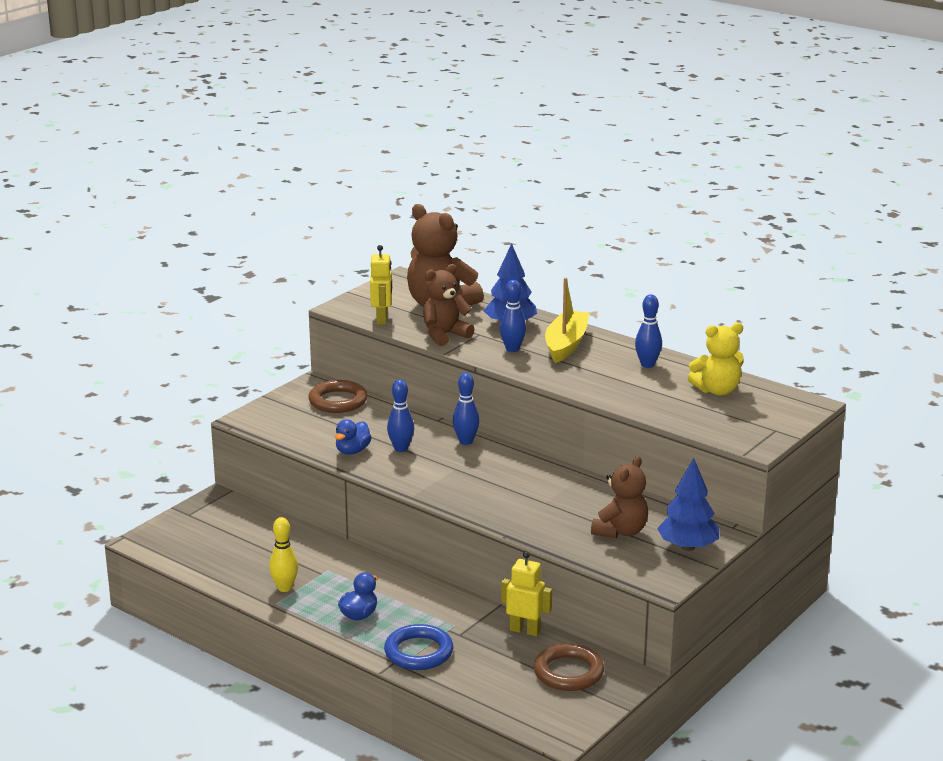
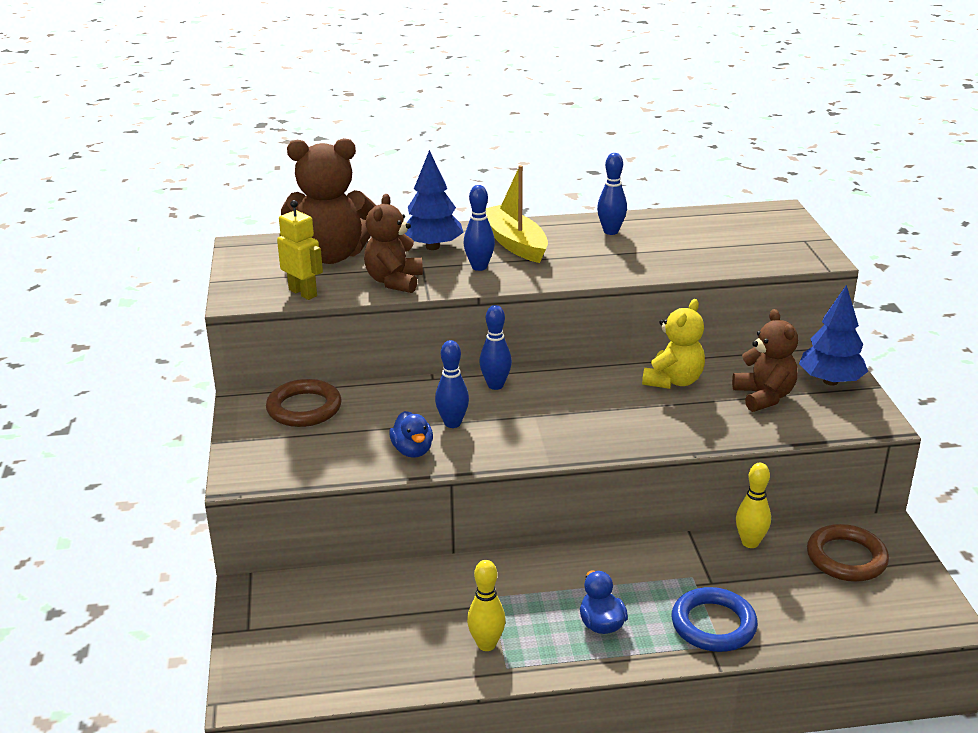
camera: 45 degrees left, 5 degrees up
yellow robot [501,551,552,637] -> yellow bowling pin [736,463,771,548]
yellow teddy bear [688,323,744,396] -> yellow teddy bear moved to [642,299,705,389]

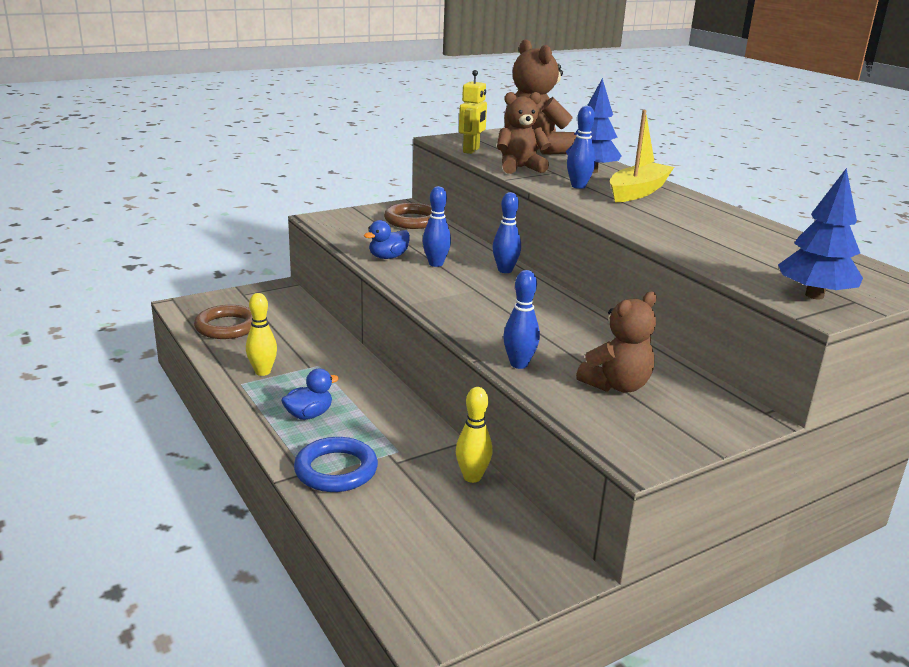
camera: 65 degrees right, 5 degrees down
blue bowling pin [597,153,627,235] -> blue bowling pin moved to [503,270,540,369]
yellow teddy bear [642,299,705,389] -> none
blue tree [799,285,868,386] -> blue tree moved to [778,168,863,299]
brown ring [807,524,889,582] -> brown ring moved to [194,305,252,339]

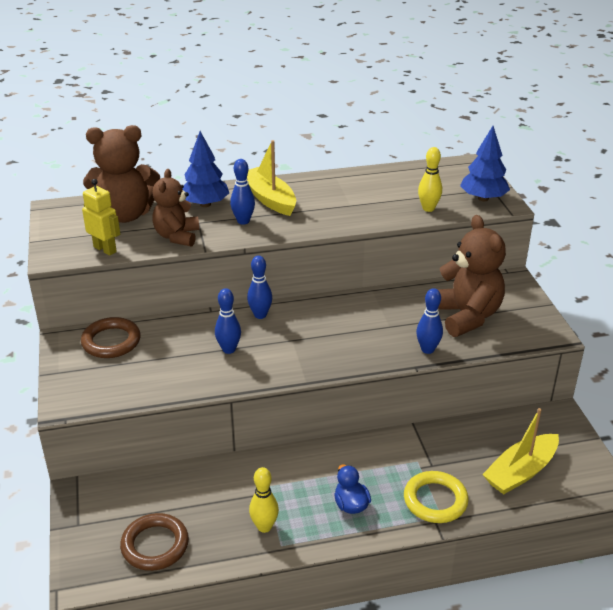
camera: 70 degrees left, 10 degrees up
blue ring [294,437,378,492] -> yellow ring [404,471,469,523]
blue duck [364,220,410,259] -> none
yellow bowling pin [456,387,492,483] -> yellow bowling pin moved to [418,147,442,212]
brown teddy bear [576,292,656,393] -> brown teddy bear [437,215,506,337], size x1.52
none -> yellow boat [482,408,559,494]

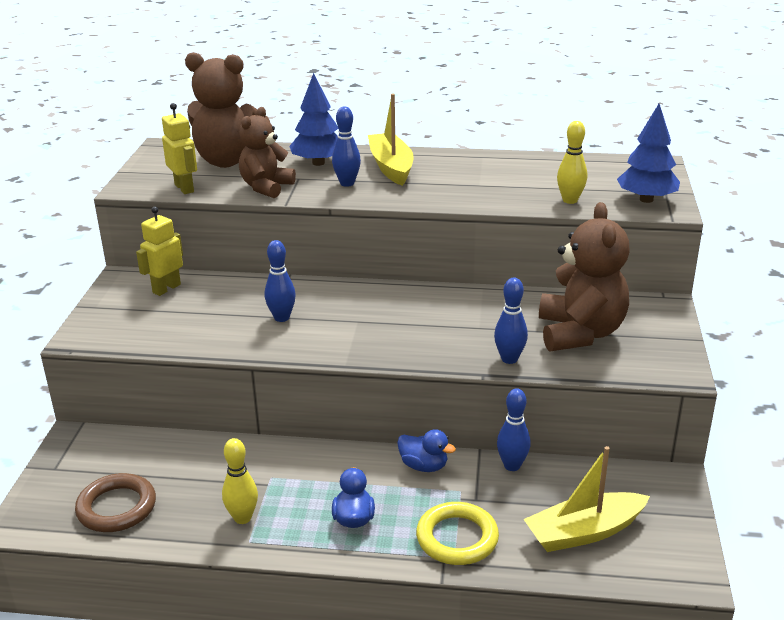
camera: 20 degrees right, 5 degrees down
brown ring [81,317,141,358] -> yellow robot [136,206,183,296]
blue bowling pin [247,255,272,319] -> blue bowling pin moved to [497,388,531,471]
none -> blue duck [397,429,456,472]

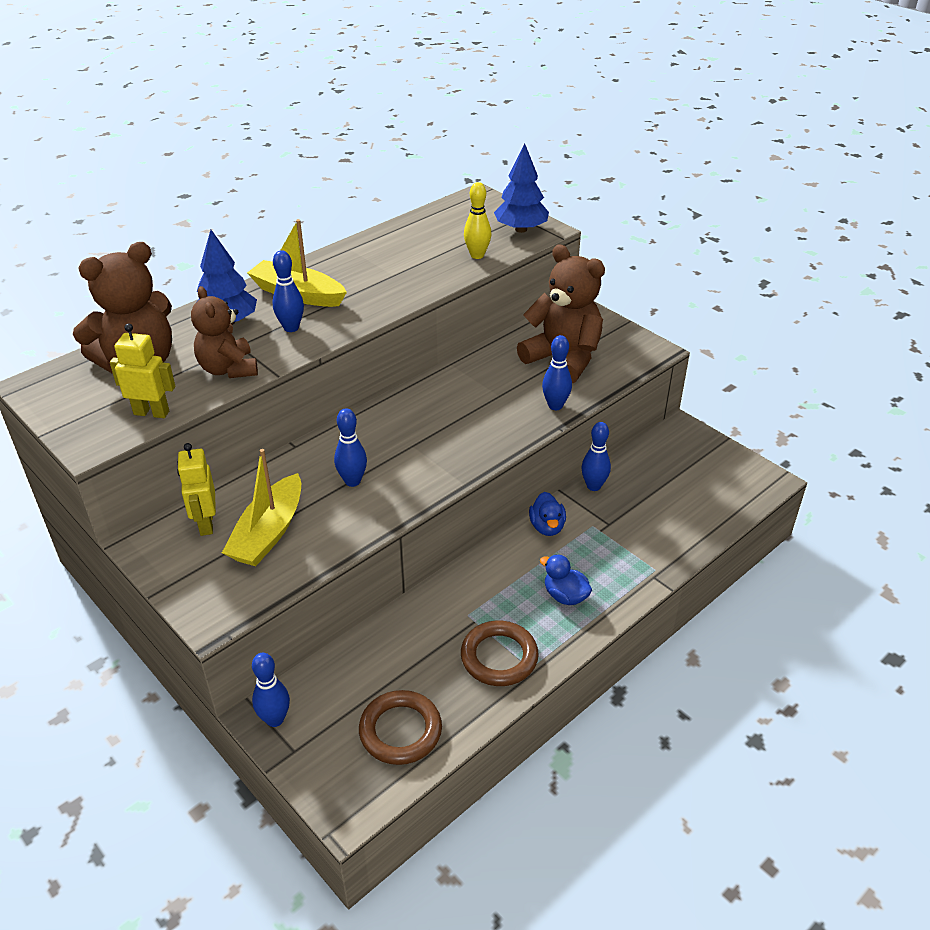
camera: 50 degrees left, 10 degrees up
yellow bowling pin [222,438,258,524] -> brown ring [461,621,539,686]
blue duck [397,429,456,472] -> blue duck turned 105 degrees clockwise [529,492,566,536]
yellow ring [416,502,499,565] -> none
yellow boat [524,446,650,552] -> yellow boat moved to [222,449,301,566]
none -> blue bowling pin [252,653,290,727]

